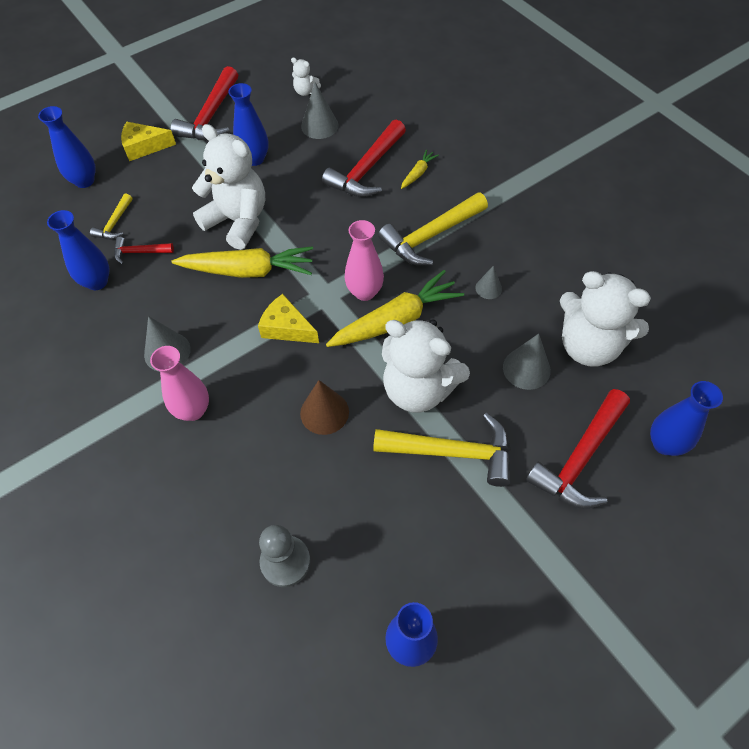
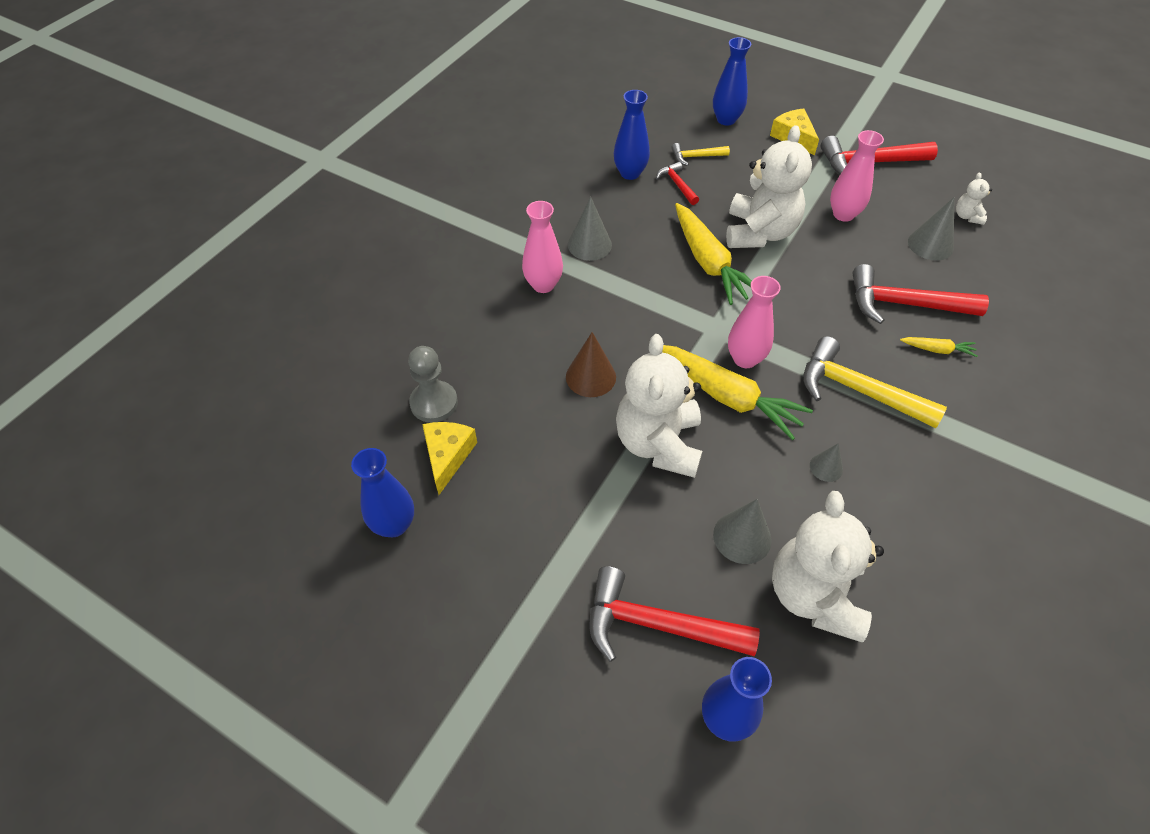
camera: 65 degrees right, 5 degrees down
blue vase [228,83,269,166] -> pink vase [830,130,884,222]
yellow cheese [258,294,319,343] -> yellow cheese moved to [422,422,477,495]
yellow hammer [373,413,511,487] -> none

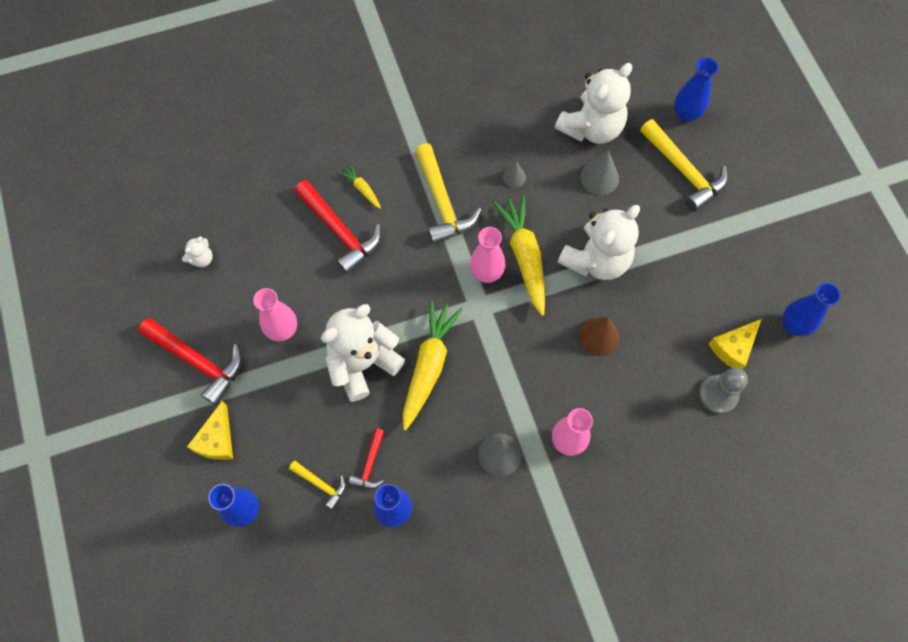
camera: 140 degrees left, 15 degrees up
red hammer [589,566,760,662] -> yellow hammer [640,119,728,212]
grey cone [908,197,955,261] -> none

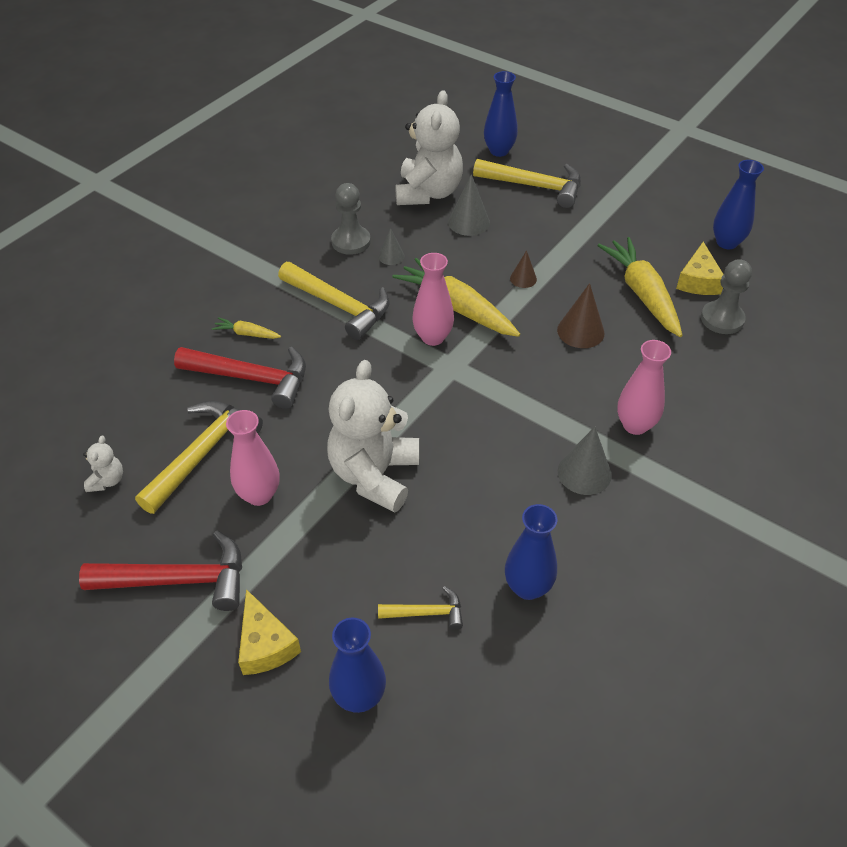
camera: 35 degrees left, 20 degrees down
red hammer [349,428,384,489] -> none
yellow carrot [403,300,463,430] -> yellow carrot moved to [597,237,683,337]
white teddy bear [558,205,640,280] -> brown cone [510,250,537,288]
none -> yellow hammer [135,401,263,514]
none -> grey pawn [331,183,371,255]

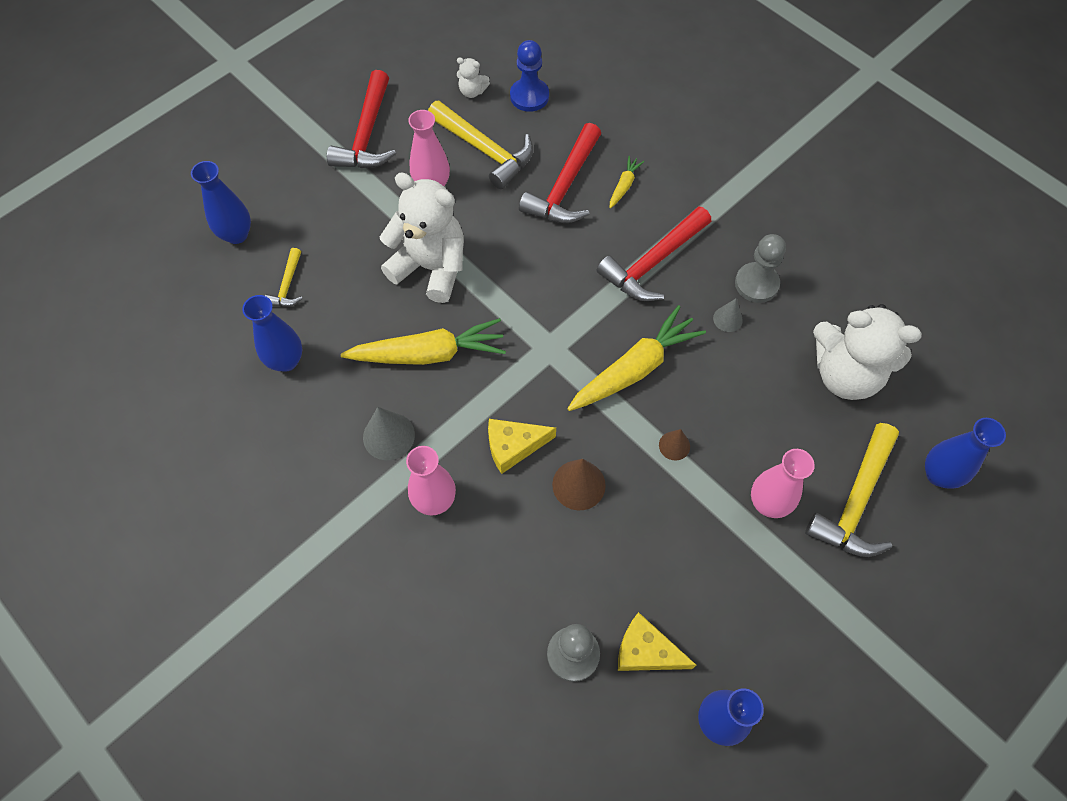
camera: 100 degrees right, 15 degrees up
yellow cheese [238,589,301,675] -> yellow cheese moved to [488,419,556,474]
yellow hammer [278,262,390,340] -> red hammer [597,206,711,301]
pink vase [412,253,454,346] -> pink vase moved to [751,449,815,518]
grey cone [448,174,490,236] -> none
yellow carrot [597,237,683,337] -> yellow carrot moved to [341,318,506,365]
none -> blue pawn [510,40,549,112]

